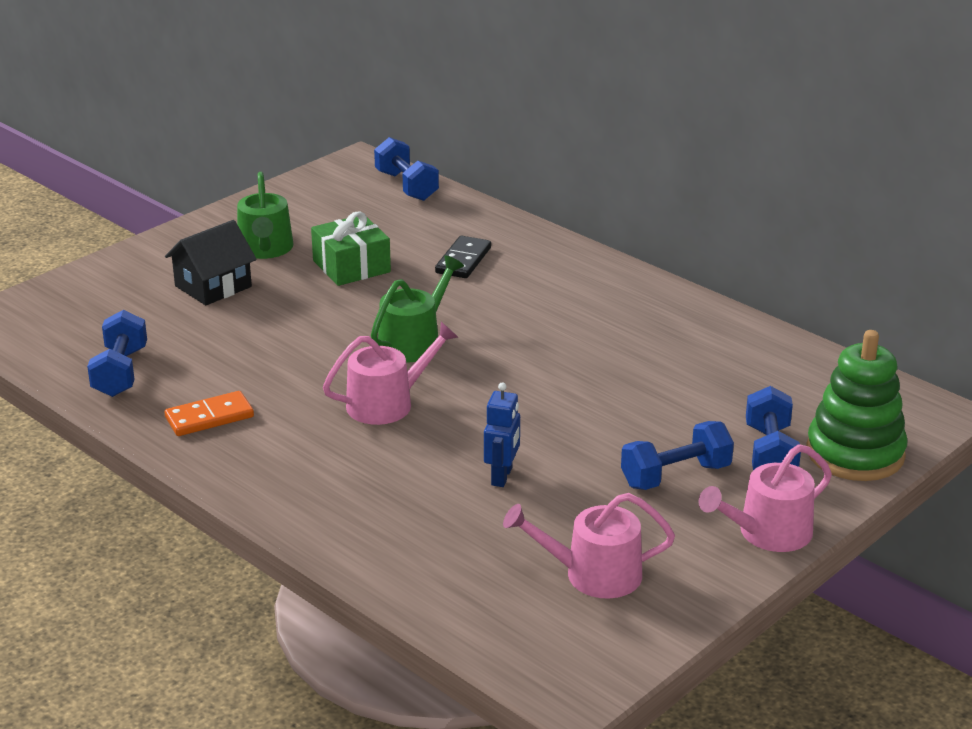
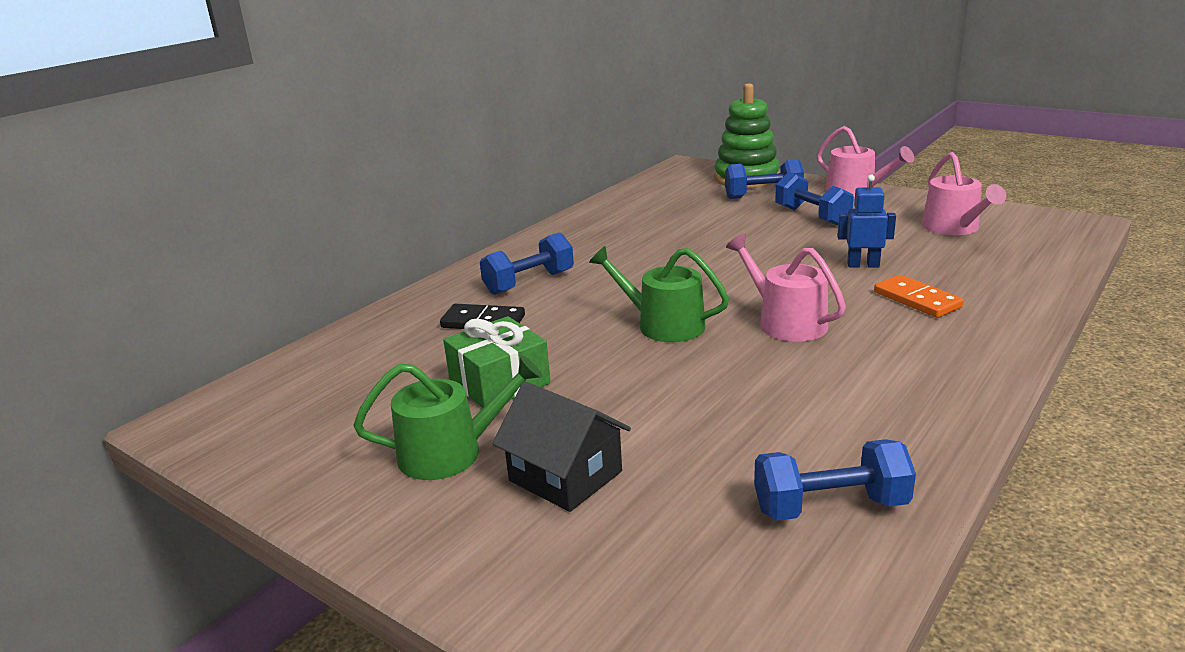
camera: 95 degrees left, 5 degrees down
orange domino [165,391,254,436] -> orange domino moved to [874,275,964,318]
blue dumbbell [374,137,439,201] -> blue dumbbell moved to [480,232,574,295]

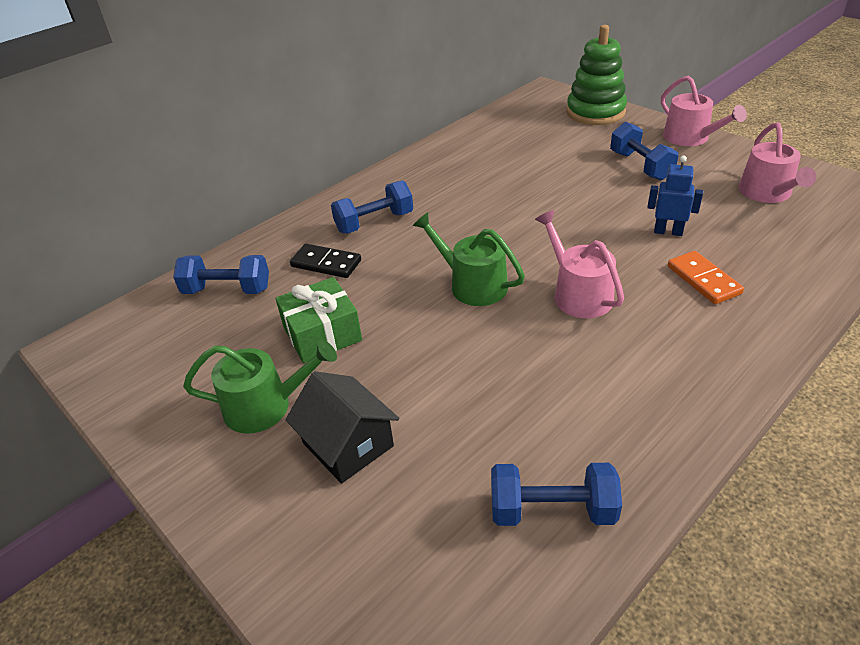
camera: 10 degrees right, 15 degrees up
blue dumbbell [725,159,804,199] -> blue dumbbell moved to [173,255,269,294]

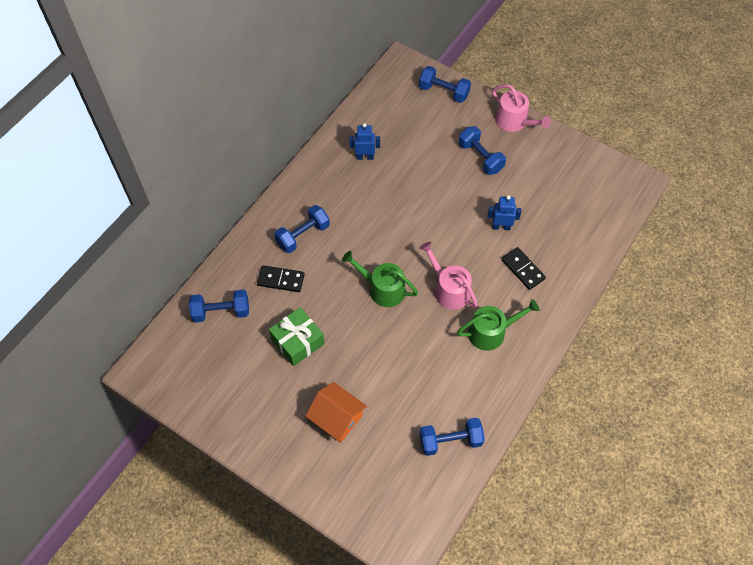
camera: 15 degrees left, 20 degrees up
green watering can [183,340,337,433] -> green watering can moved to [457,299,539,351]
black house [285,371,399,484] -> orange house [305,382,367,443]
green stacking toy [567,25,627,125] -> blue dumbbell [419,66,471,103]
orange domino [668,251,744,304] -> black domino [502,247,546,290]
pink watering can [739,122,816,203] -> none
none -> blue robot [349,123,380,160]

